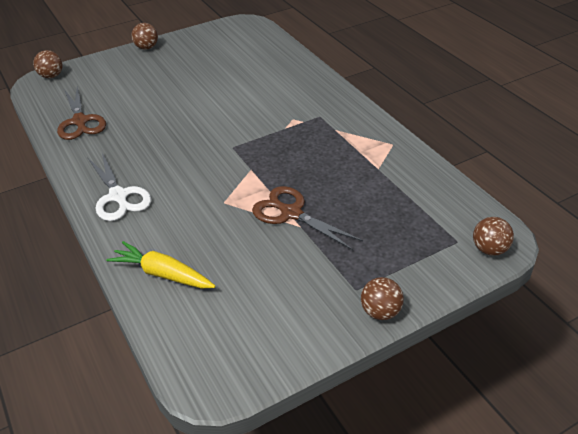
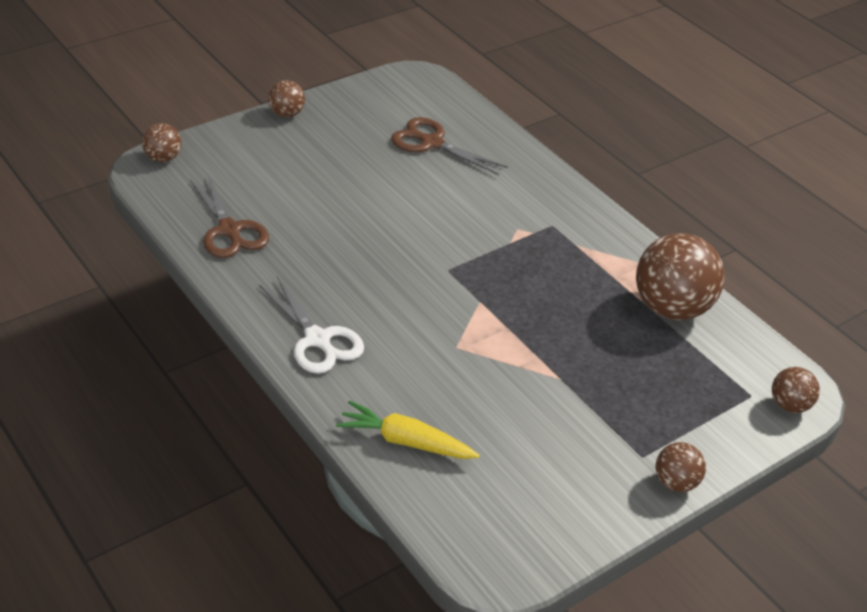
camera: 10 degrees left, 0 degrees up
brown scissors [252,186,363,250] -> brown scissors moved to [391,117,508,175]
none -> brown ball [636,233,725,320]

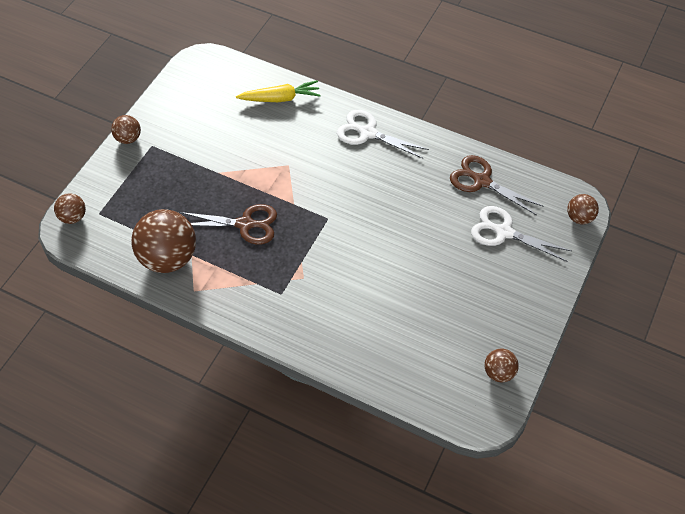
camera: 155 degrees right, 15 degrees up
brown ball [268,80,305,117] -> brown ball moved to [485,349,519,382]
brown scissors [391,117,508,175] -> brown scissors moved to [180,204,277,244]
none -> white scissors [471,206,572,262]

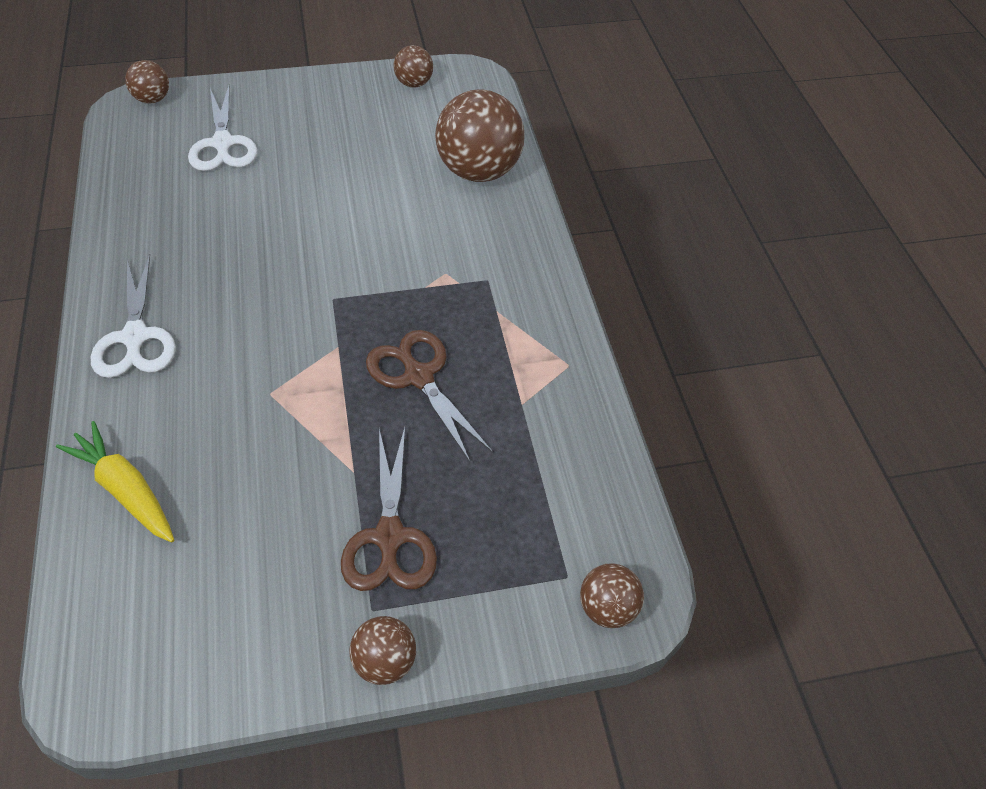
camera: 130 degrees left, 5 degrees down
brown ball [131,209,196,273] -> brown ball moved to [435,90,524,182]
brown scissors [450,155,543,215] -> brown scissors moved to [341,427,437,591]

